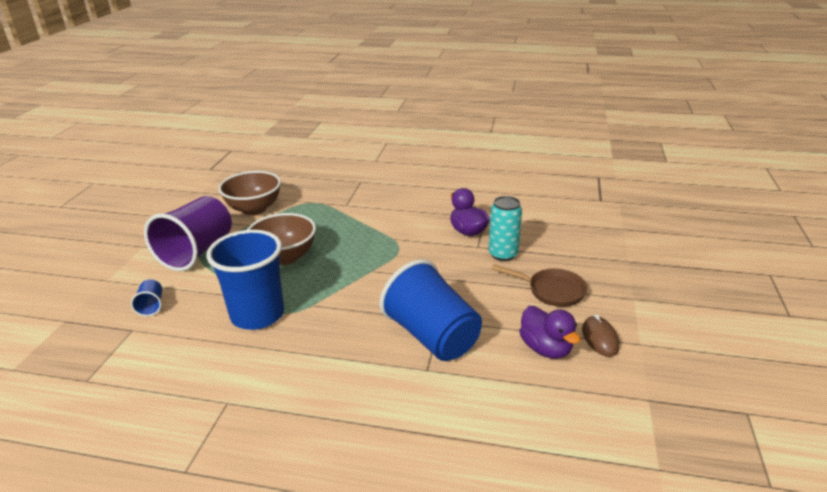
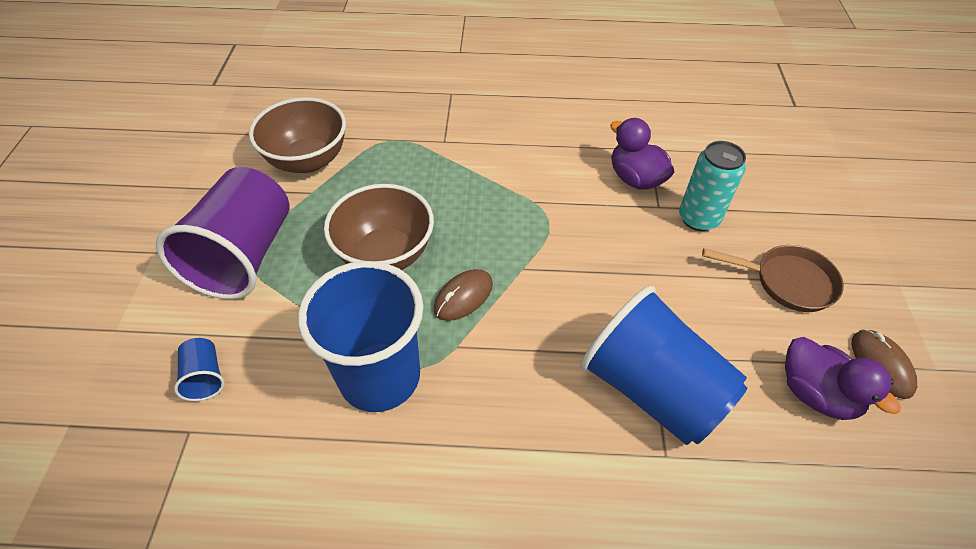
camera: 10 degrees left, 20 degrees up
none -> brown mouse [433,269,493,321]

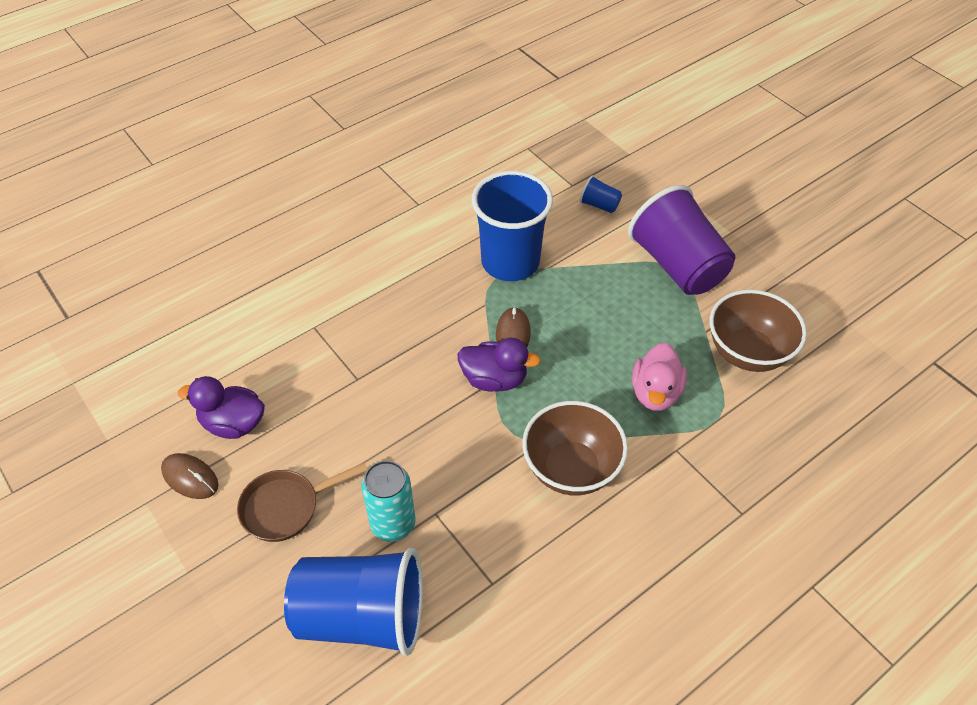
camera: 140 degrees right, 0 degrees up
brown bowl [324,184,434,270] -> brown bowl moved to [522,401,628,495]
blue cup [580,286,748,445] -> blue cup moved to [284,548,423,656]
purple duck [610,118,674,189] -> purple duck moved to [458,338,541,392]
none -> pink duck [632,343,687,411]

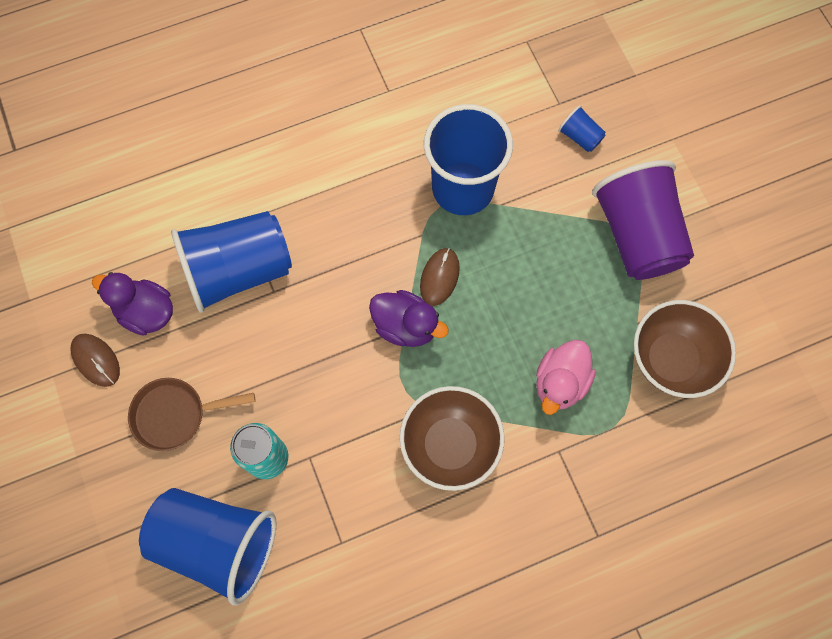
camera: 15 degrees right, 20 degrees up
none -> blue cup [171,211,292,313]

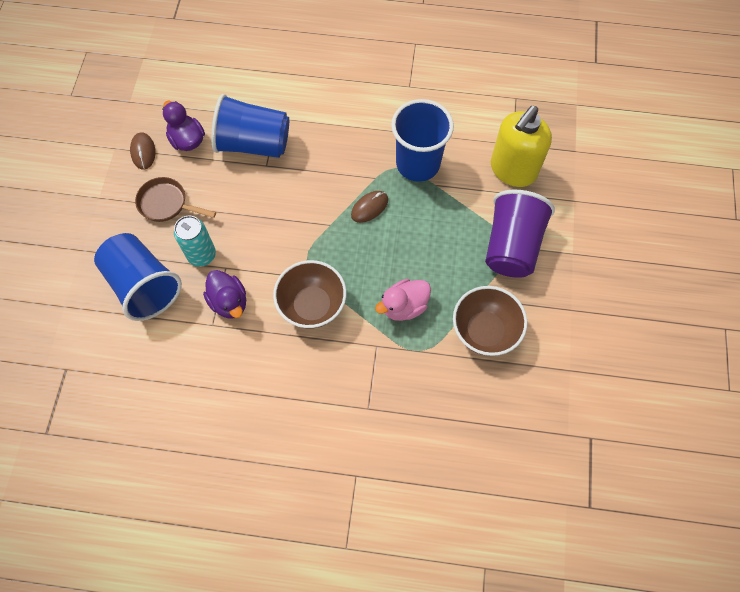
camera: 30 degrees right, 5 degrees down
purple duck [369,290,449,347] -> purple duck moved to [203,270,246,319]
blue cup [558,105,606,152] -> yellow soap dispenser [491,106,552,187]

